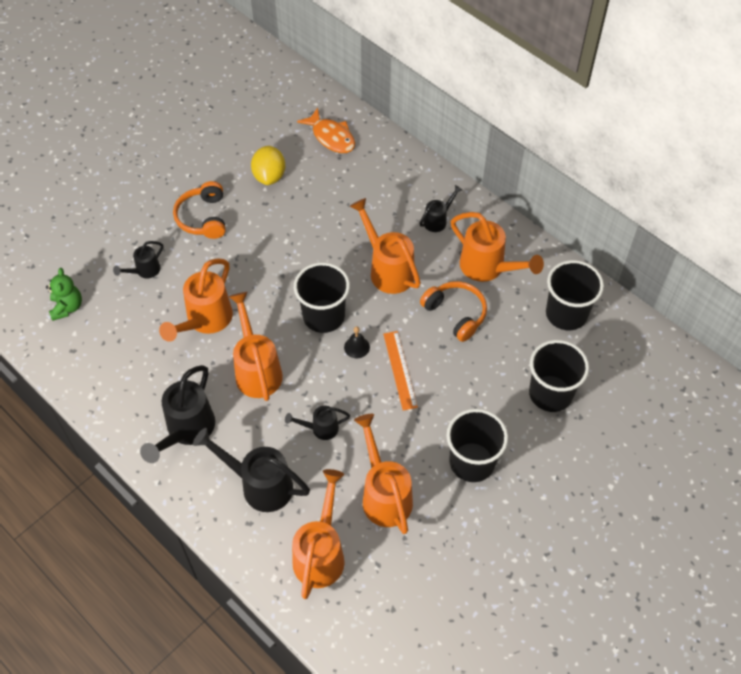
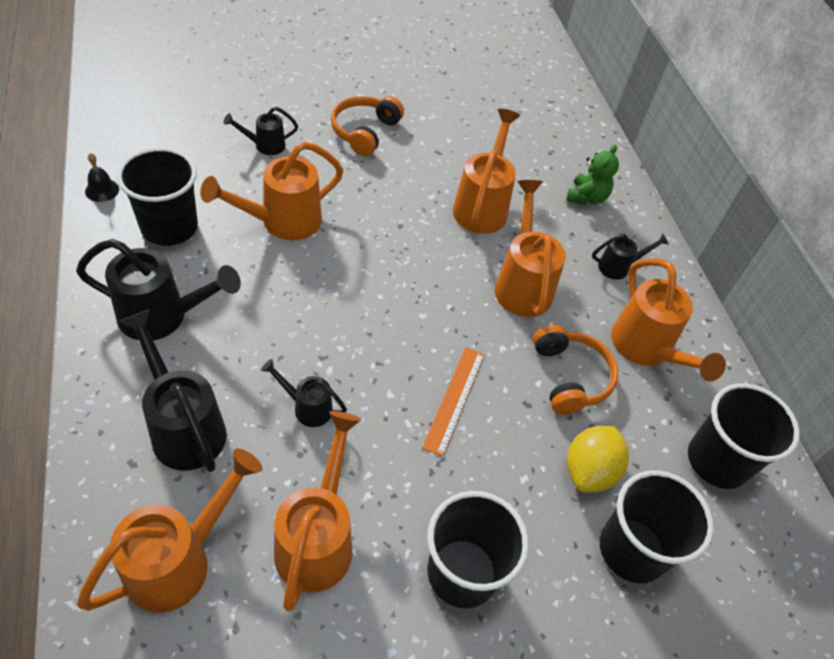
camera: 25 degrees right, 5 degrees down
green teddy bear [46,268,82,321] -> green teddy bear moved to [566,145,619,205]
black watering can [140,365,215,463] -> black watering can turned 135 degrees counterclockwise [76,239,241,341]
orange watering can [229,292,283,401] -> orange watering can moved to [453,109,520,234]
yellow lemon [251,146,285,185] -> yellow lemon moved to [567,426,629,493]
black cup [294,263,350,333] -> black cup moved to [117,148,198,246]
orange fish [297,108,355,153] -> none
black bell [344,326,370,358] -> black bell moved to [85,153,119,202]

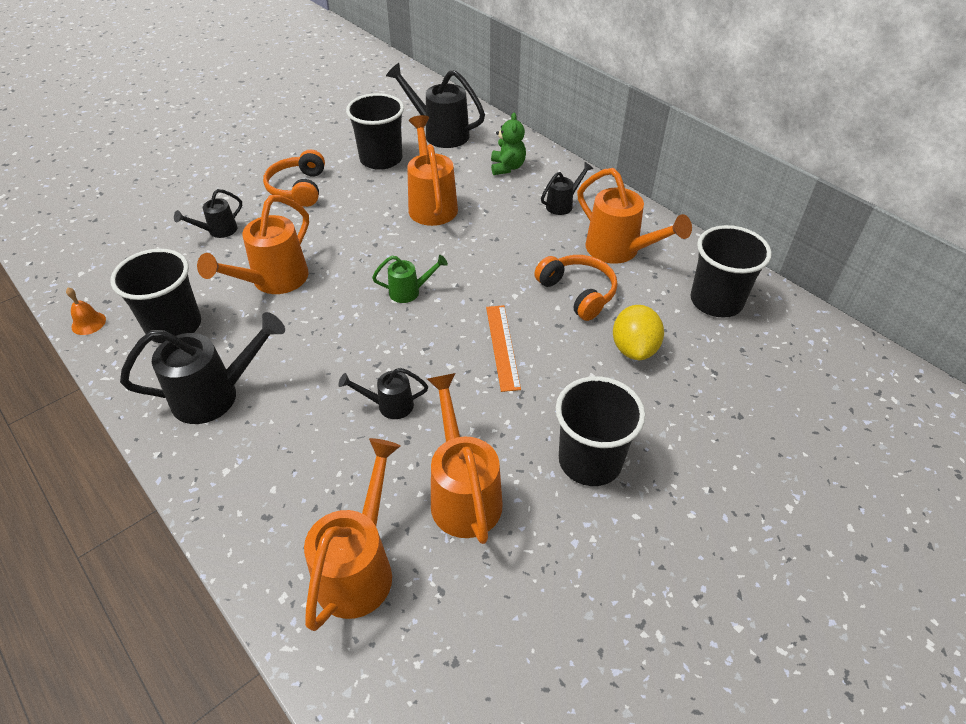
camera: 20 degrees left, 5 degrees down
black bell [85,153,119,202] -> orange bell [66,288,106,335]
black watering can [120,309,227,472] -> black watering can moved to [386,63,485,148]
orange watering can [495,180,566,317] -> none
black cup [600,470,714,583] -> black cup moved to [346,93,404,170]
none -> green watering can [372,255,448,303]

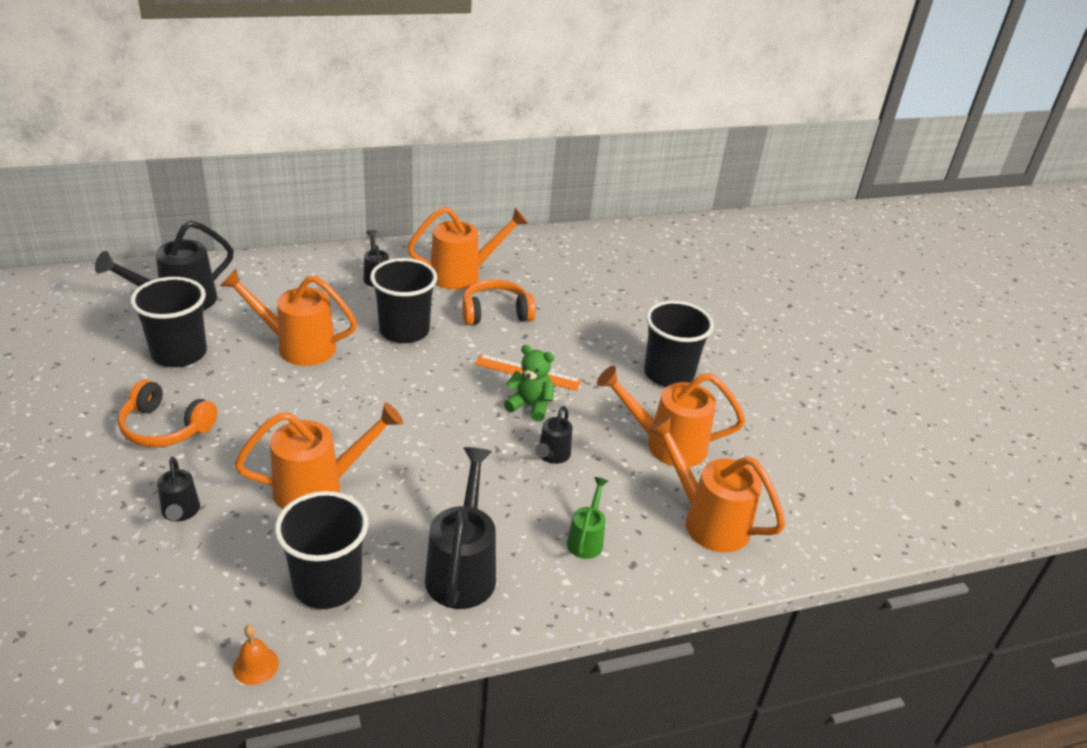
camera: 70 degrees left, 10 degrees down
orange watering can [197,195,309,294] -> orange watering can turned 75 degrees counterclockwise [235,402,403,509]
green watering can [372,255,448,303] -> green watering can moved to [567,477,608,559]
green teddy bear [491,112,526,175] -> green teddy bear moved to [504,345,554,422]
yellow lemon [613,305,664,360] -> none
black cup [690,225,772,318] -> black cup moved to [370,258,437,343]

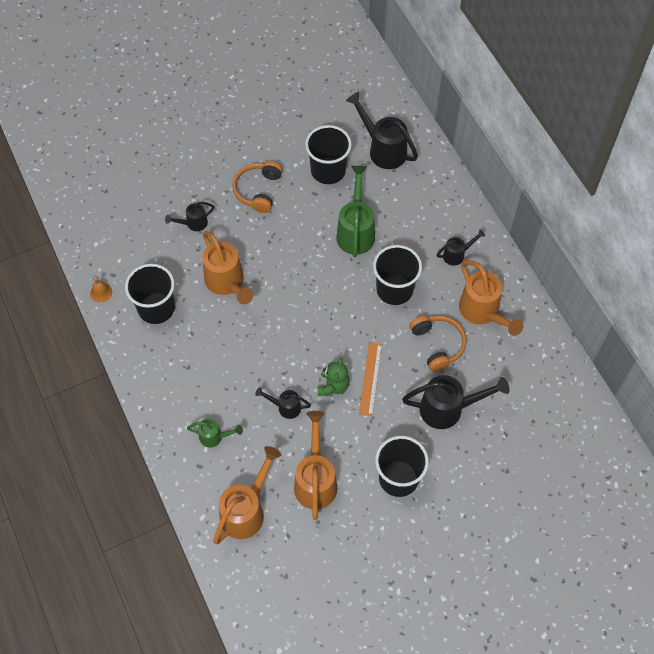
camera: 85 degrees right, 25 degrees up
orange watering can [220,269,357,366] -> green watering can [336,166,375,257]
black watering can [425,447,496,609] -> black watering can moved to [402,375,510,429]

